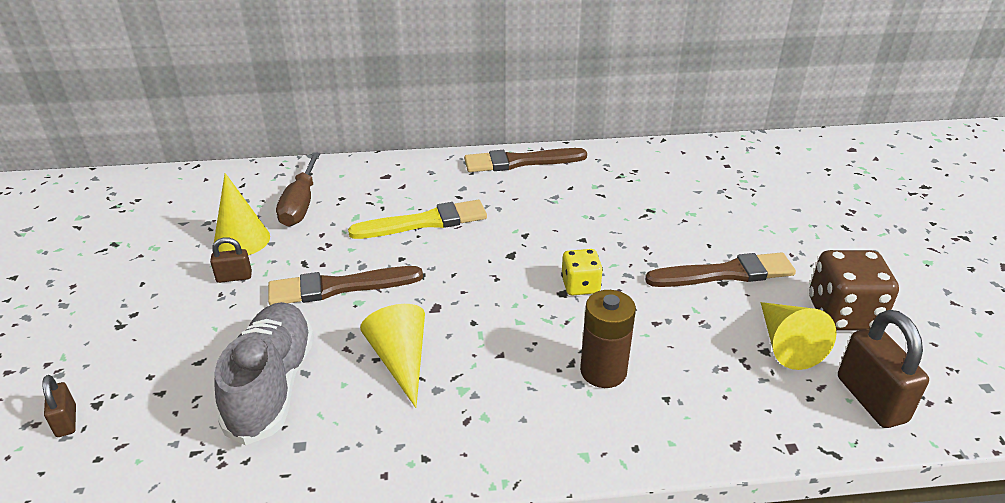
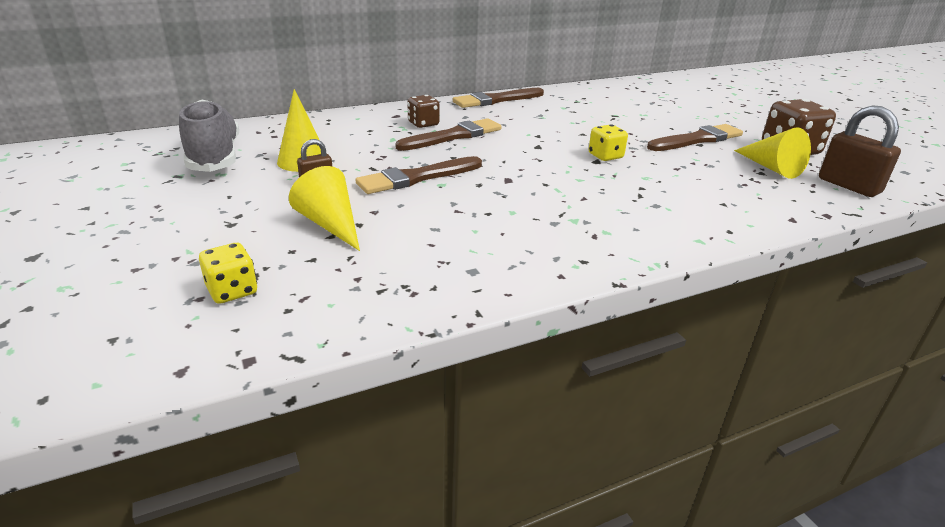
camera: 20 degrees left, 5 degrees down
brown padlock [43,375,76,437] -> yellow dice [199,243,257,304]
grey shoe [215,302,314,445] -> grey shoe moved to [179,100,239,172]
brown screwdriver [276,153,320,226] -> none
yellow brush [348,200,487,239] -> brown brush [396,118,502,151]
yellow cone [360,304,425,408] -> yellow cone moved to [289,166,360,251]
brown battery [580,290,636,388] -> none
none -> brown dice [407,95,440,128]

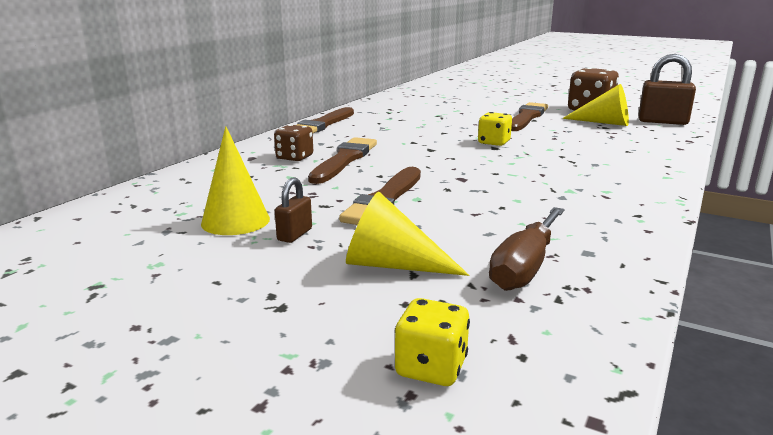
camera: 35 degrees left, 10 degrees down
grey shoe [179,100,239,172] -> none
none -> brown screwdriver [489,207,565,291]

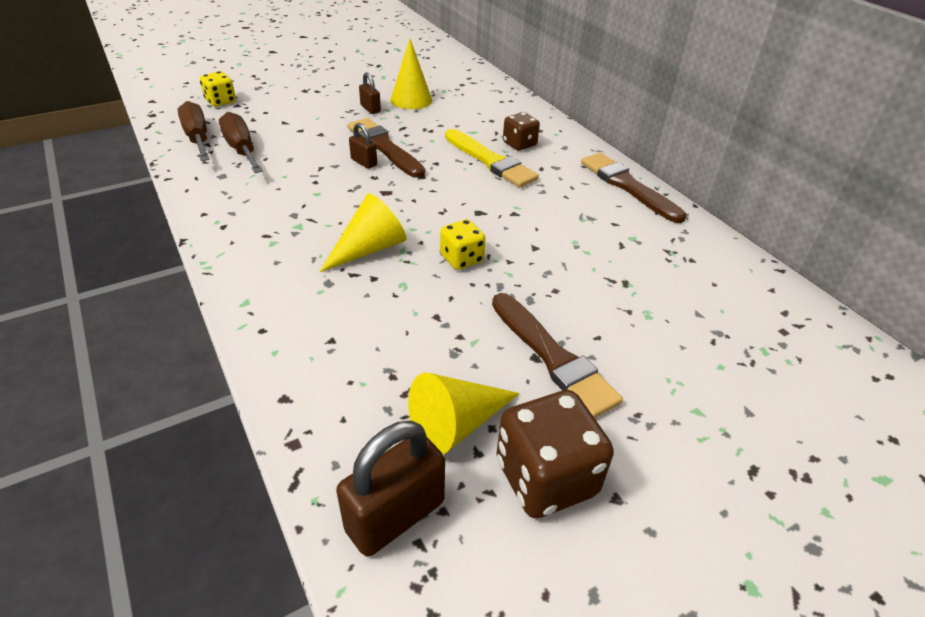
camera: 120 degrees right, 20 degrees up
brown brush [308,137,377,184] -> yellow brush [445,129,539,188]
yellow cone [346,191,469,276] -> yellow cone moved to [319,193,406,272]
none -> brown screwdriver [178,101,210,161]
none -> brown padlock [349,123,377,169]

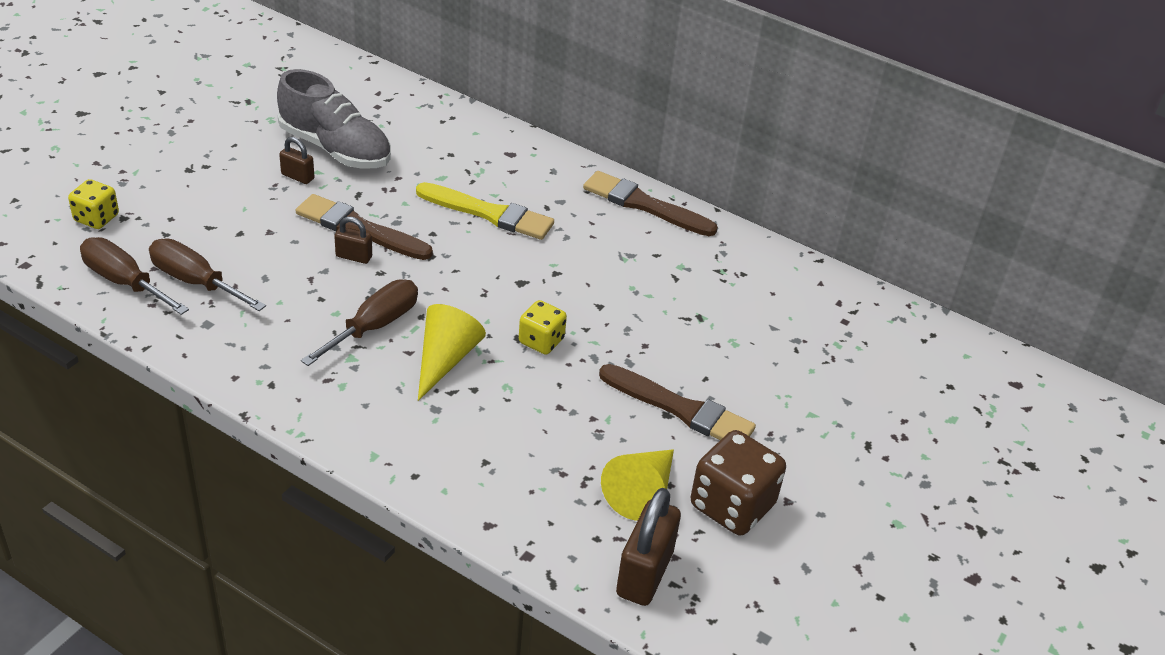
camera: 30 degrees left, 0 degrees up
yellow cone [391,39,432,109] -> grey shoe [277,69,391,168]
brown dice [503,112,540,151] -> none
none -> brown screwdriver [301,279,418,366]

